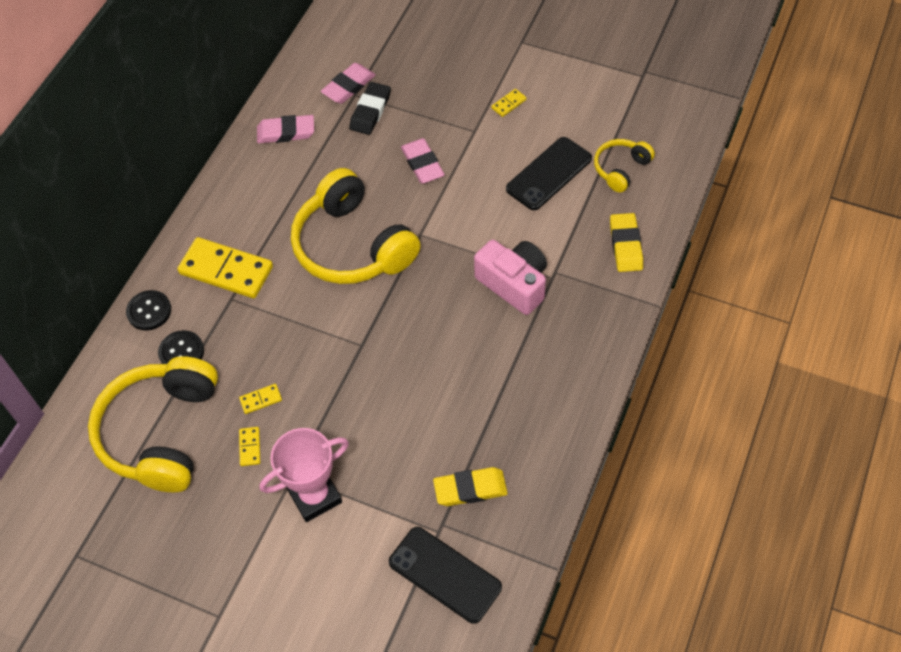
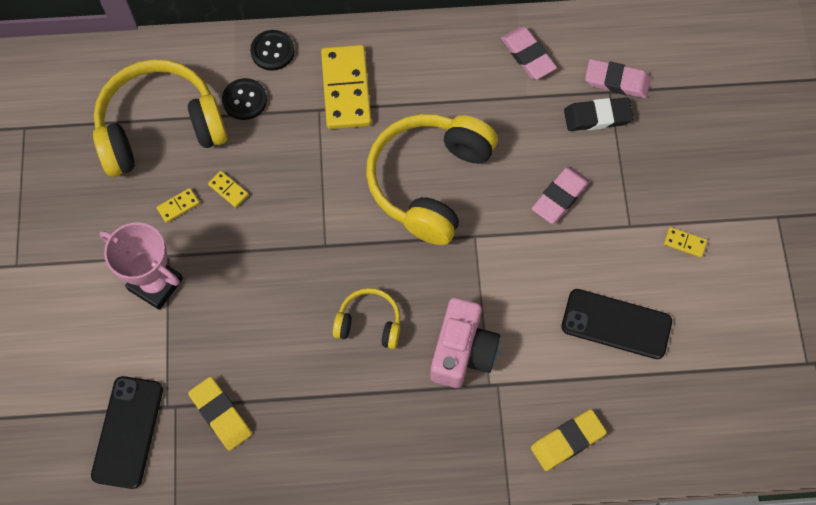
camera: 60 degrees right, 10 degrees up
yellow headphones [594,139,655,193] -> yellow headphones moved to [333,288,400,349]

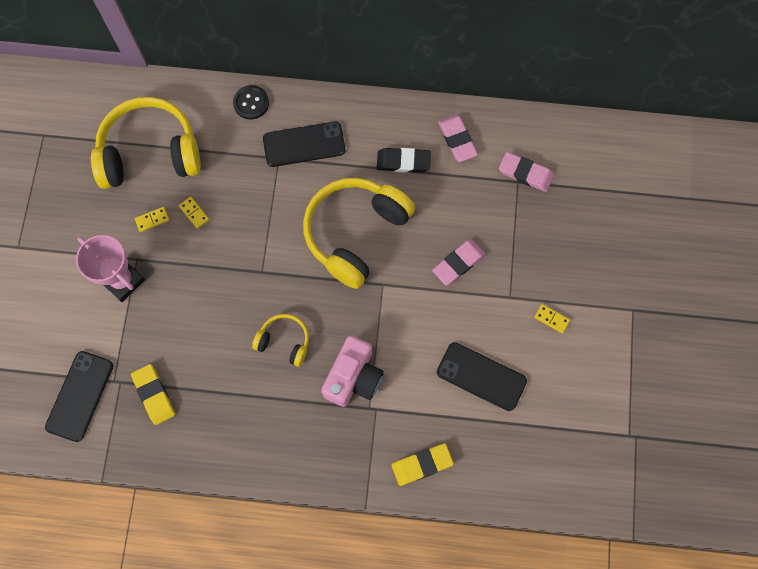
camera: 10 degrees right, 5 degrees up
black button [222,78,267,120] -> none
yellow domino [321,45,371,129] -> black phone [263,121,345,167]
black eraser [564,98,634,131] -> black eraser moved to [377,148,431,173]

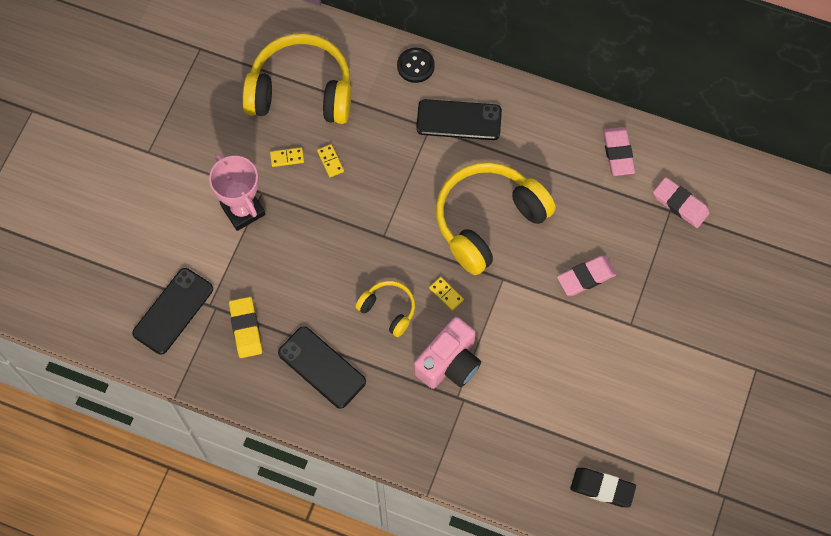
camera: 15 degrees right, 5 degrees down
black eraser [377,148,431,173] -> black eraser moved to [570,468,636,508]
yellow eraser [392,443,454,486] -> none
black phone [437,342,527,411] -> black phone moved to [278,326,366,409]
yellow domino [534,304,570,333] -> yellow domino moved to [429,277,464,311]

